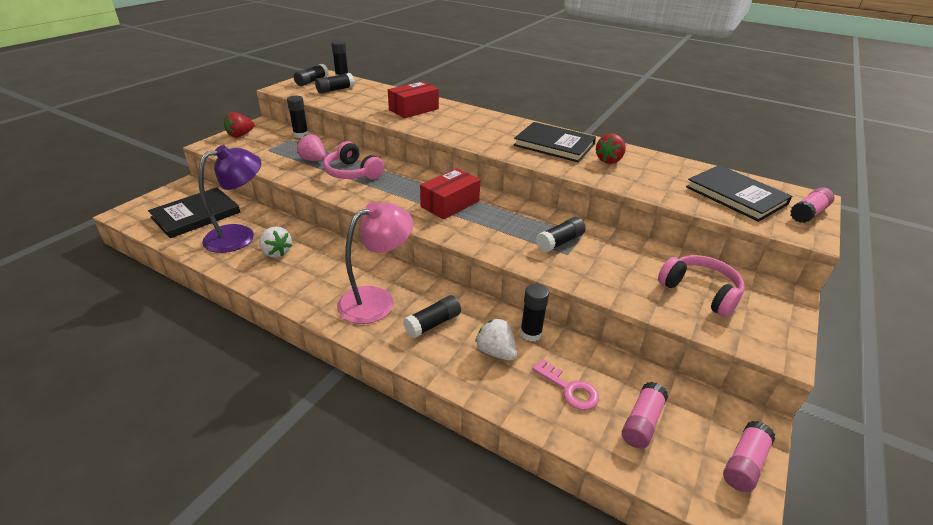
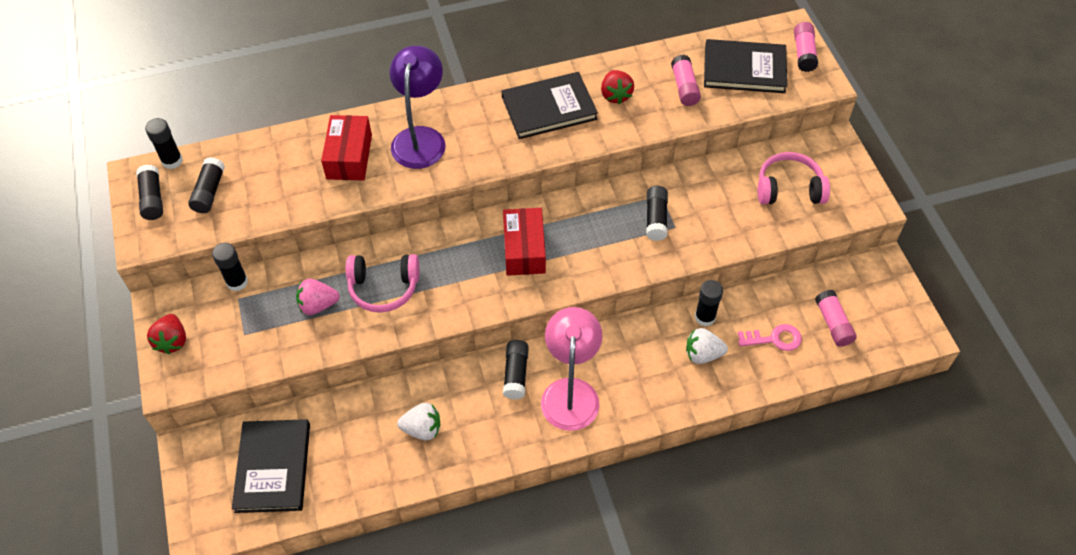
camera: 45 degrees left, 20 degrees up
purple lamp [199,145,261,253] -> purple lamp moved to [389,46,446,169]
black glue stick [403,295,461,339] -> black glue stick moved to [503,340,529,399]
pink glue stick [723,421,775,492] -> pink glue stick moved to [671,55,701,106]

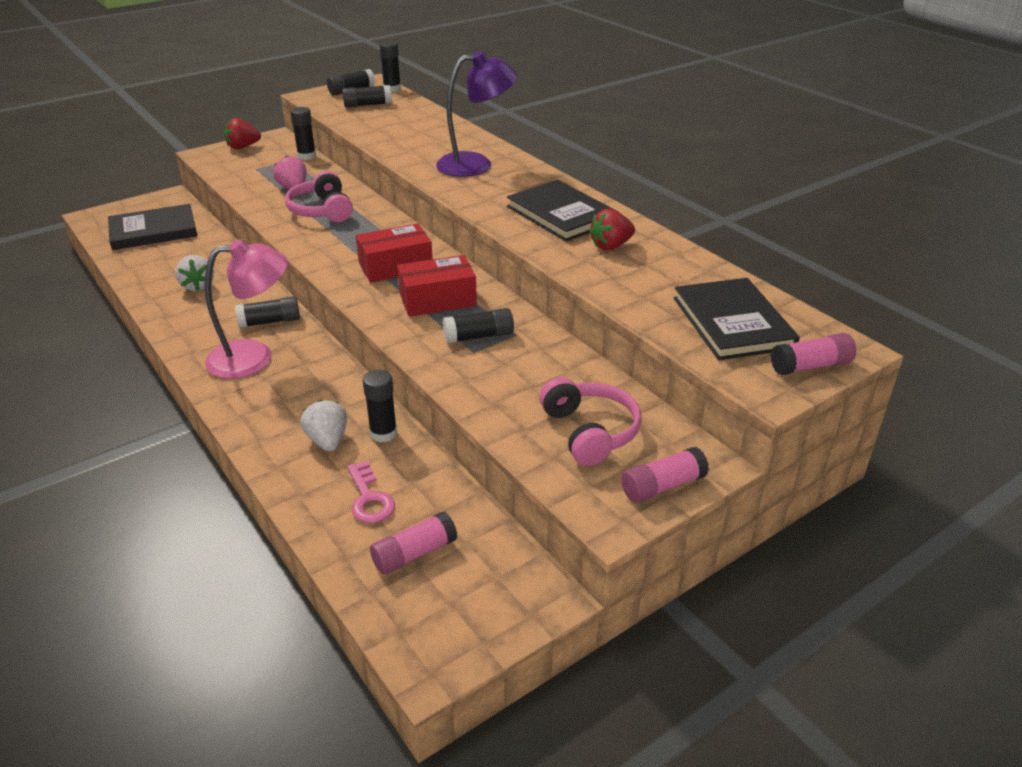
camera: 70 degrees right, 20 degrees down
red box [321,115,372,180] -> red box moved to [397,255,477,317]
pink glue stick [671,55,701,106] -> pink glue stick moved to [621,447,709,503]

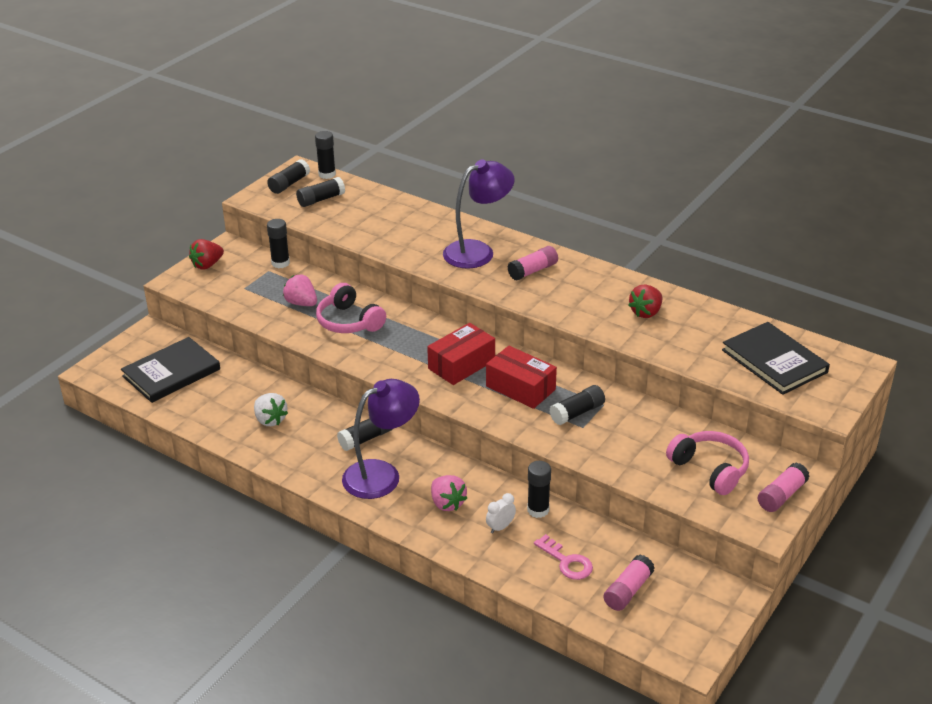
camera: 20 degrees left, 0 degrees up
pink lamp [205,239,288,379] -> purple lamp [342,379,420,499]
white strawberry [300,400,347,451] -> white clock [486,493,516,533]
red box [397,255,477,317] -> red box turned 75 degrees clockwise [486,346,557,409]
black book [507,180,617,241] -> none
pink glue stick [771,333,856,375] -> pink glue stick moved to [507,246,558,280]
none -> pink strawberry [431,475,467,511]

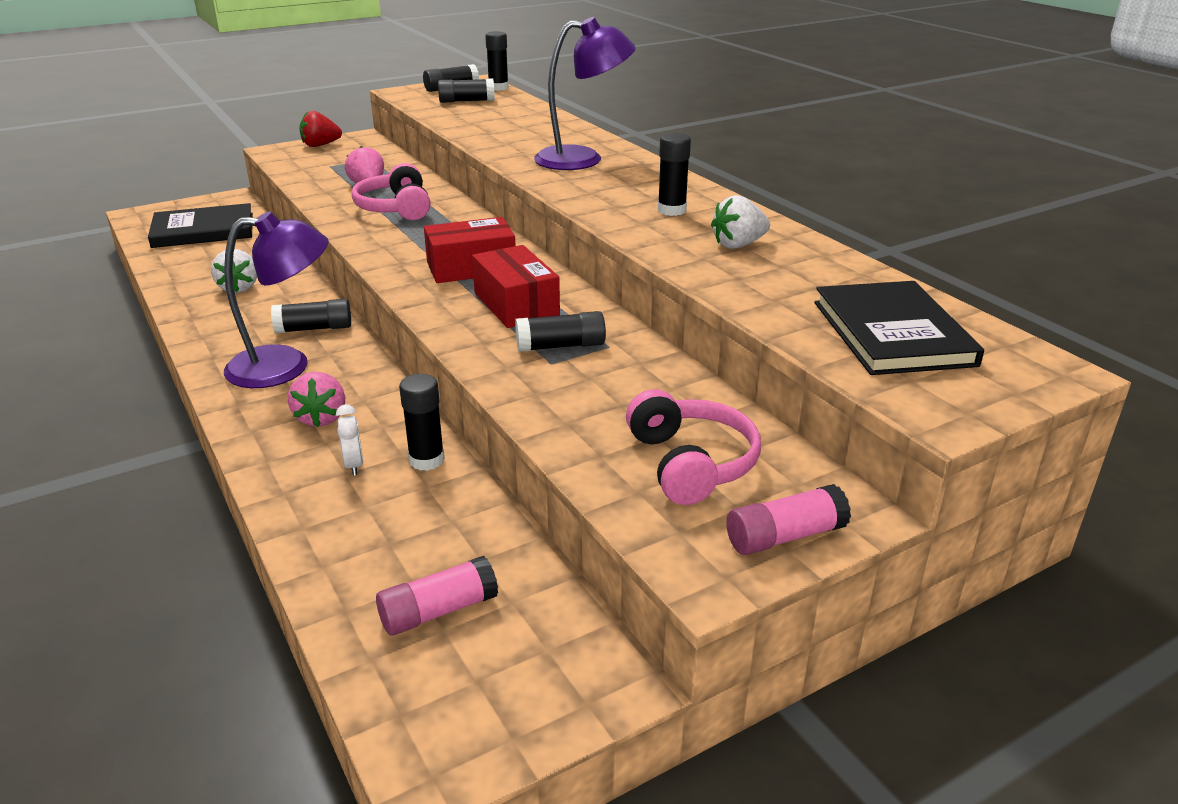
camera: 25 degrees right, 5 degrees down
black glue stick [267,219,290,268] -> black glue stick moved to [658,133,691,216]
white clock [486,493,516,533] -> white clock turned 90 degrees clockwise [336,404,363,476]
pink glue stick [507,246,558,280] -> none
pink key [534,534,593,580] -> none
red strawberry [628,285,662,318] -> white strawberry [711,195,770,249]

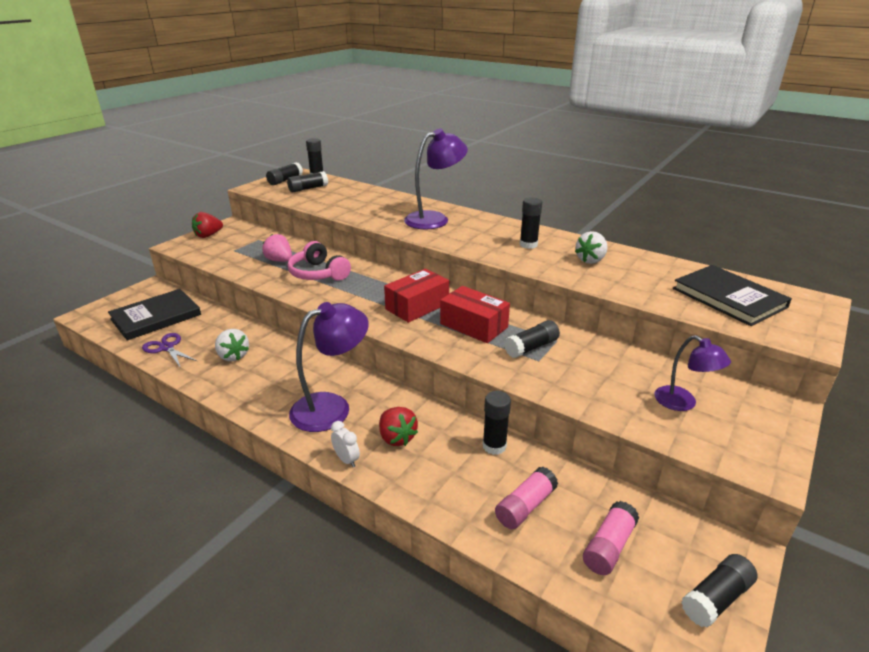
camera: 25 degrees left, 0 degrees up
black glue stick [271,299,351,333] -> black glue stick moved to [681,554,758,628]
pink strawberry [288,372,345,427] -> red strawberry [379,407,418,446]
white clock [336,404,363,476] -> white clock moved to [331,421,360,467]
pink headphones [626,389,761,505] -> purple lamp [654,335,731,411]
pink glue stick [726,484,851,555] -> pink glue stick moved to [495,467,558,529]
none -> purple scissors [142,333,197,367]

